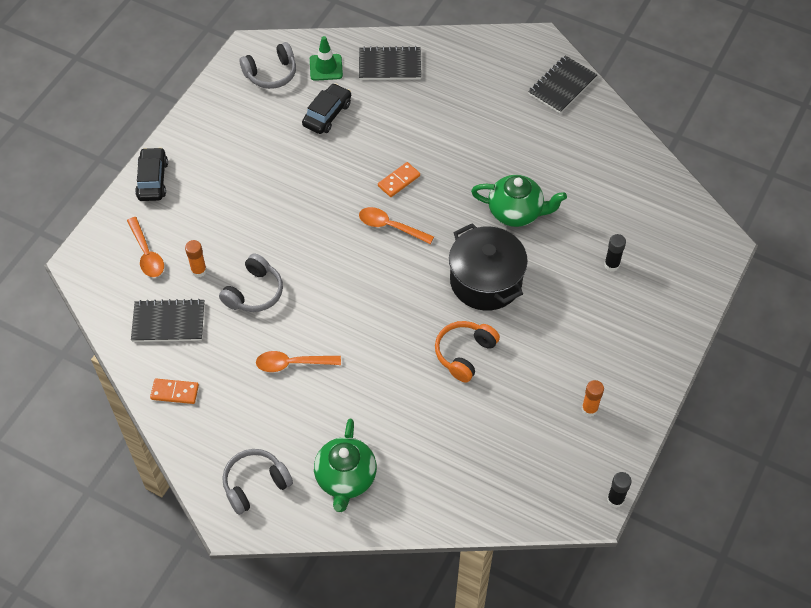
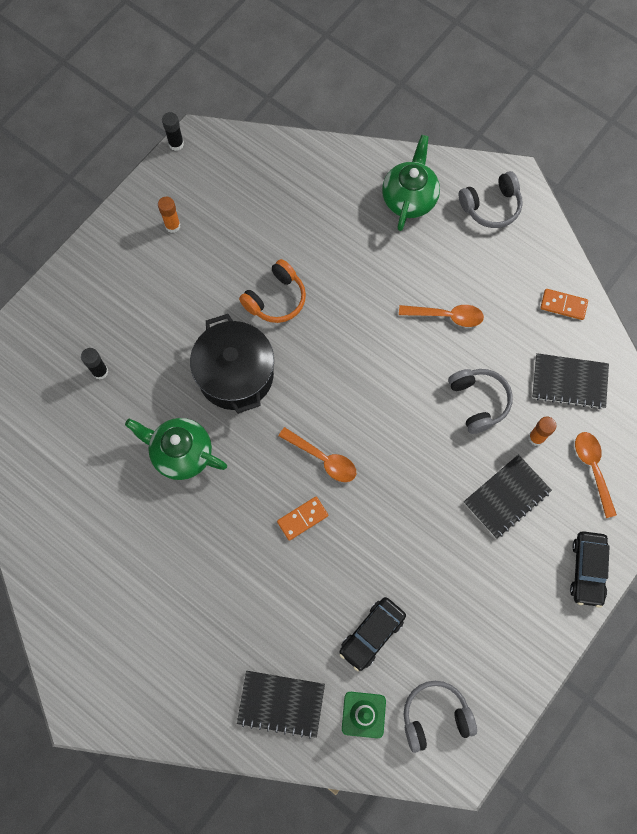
camera: 170 degrees left, 15 degrees up
grey headphones [219,254,283,312] -> grey headphones turned 120 degrees clockwise [448,369,513,434]
black notebook [528,55,598,114] -> black notebook moved to [464,454,552,539]

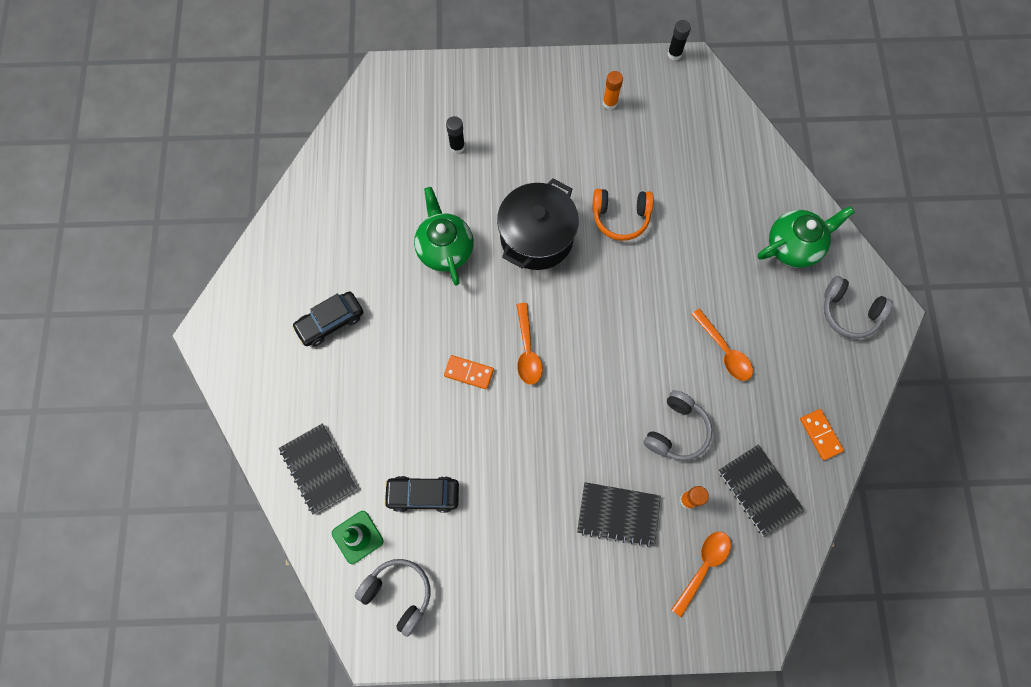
camera: 50 degrees right, 0 degrees up
black car [570,531,610,608] -> black car moved to [292,292,363,346]

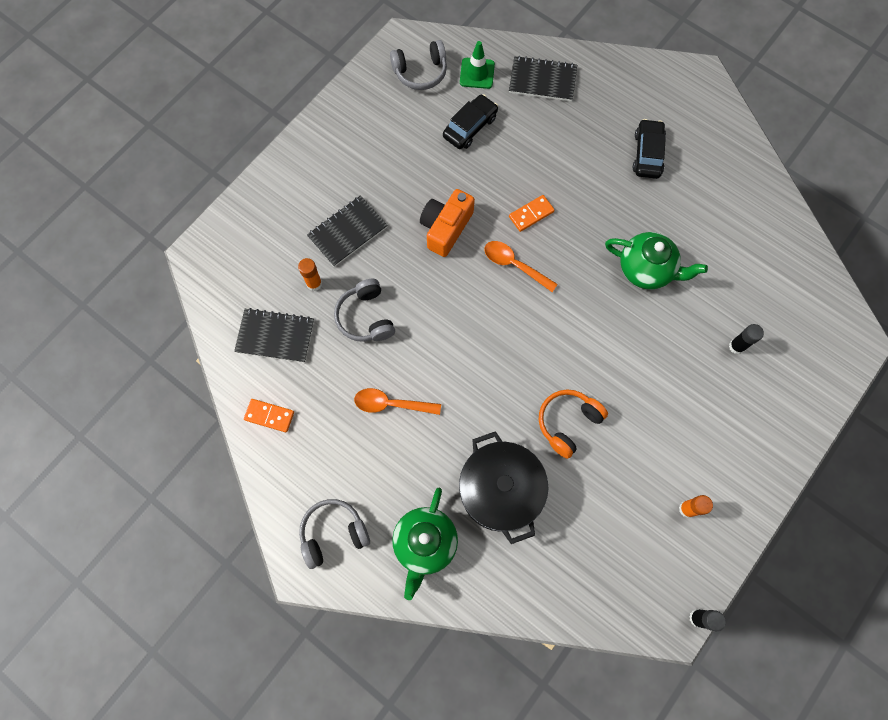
camera: 130 degrees right, 0 degrees up
black pot [497,178,579,270] -> black pot moved to [459,431,548,544]
orange spoon [671,532,731,617] -> none
none -> orange camera [420,189,475,257]

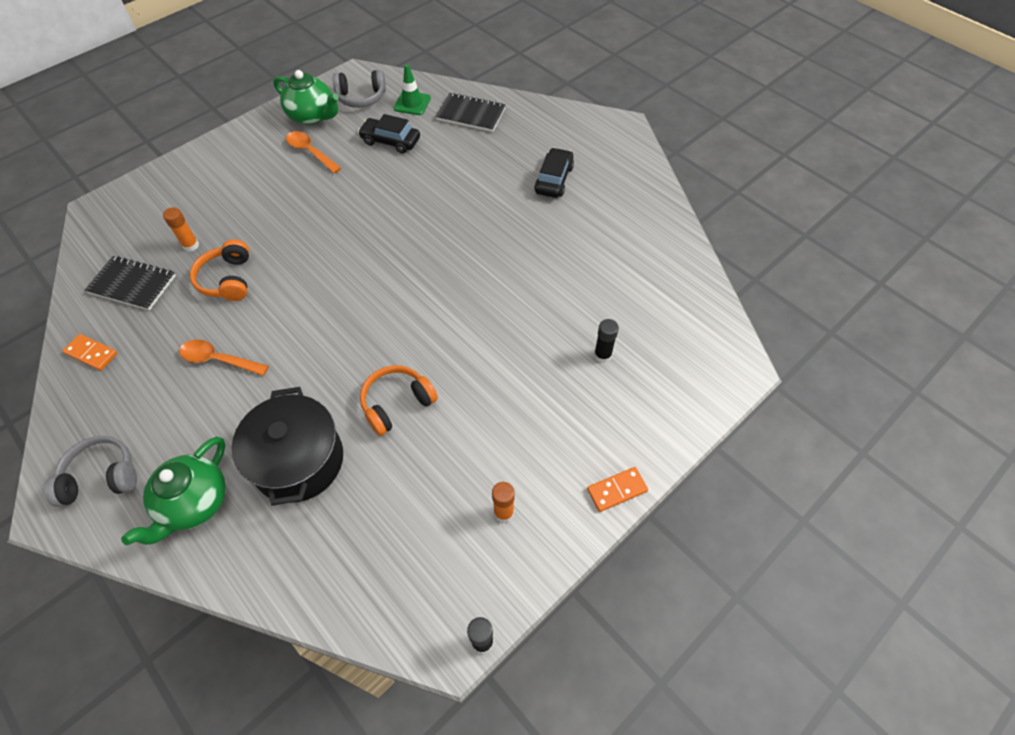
camera: 10 degrees right, 15 degrees down
black notebook [307,195,388,267] -> none
grey headphones [334,279,395,342] -> orange headphones [190,239,249,301]
orange camera [420,189,475,257] -> none
black car [443,94,498,149] -> black car turned 120 degrees counterclockwise [358,114,420,154]
orange spoon [484,241,558,292] -> orange spoon moved to [286,131,341,173]
orange domino [509,195,555,232] -> orange domino moved to [587,467,648,512]
green teapot [605,232,708,289] -> green teapot moved to [273,70,339,125]

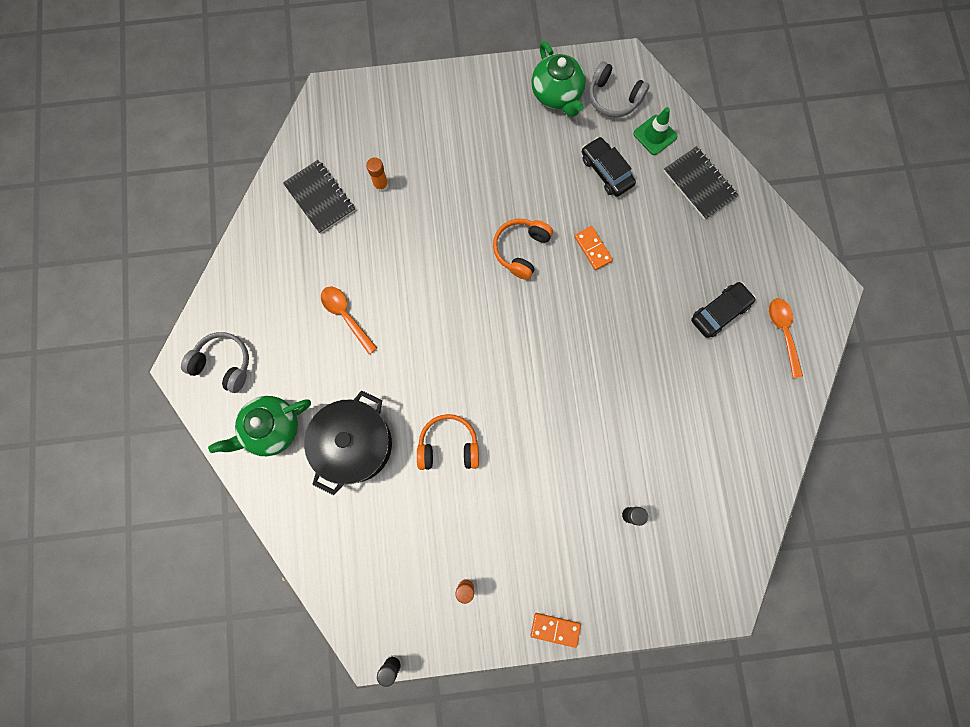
camera: 35 degrees right, 20 degrees up
orange domino [63,334,117,371] -> orange domino moved to [574,226,613,270]
orange headphones [190,239,249,301] -> orange headphones moved to [493,219,553,280]
orange spoon [286,131,341,173] -> orange spoon moved to [769,298,803,378]

